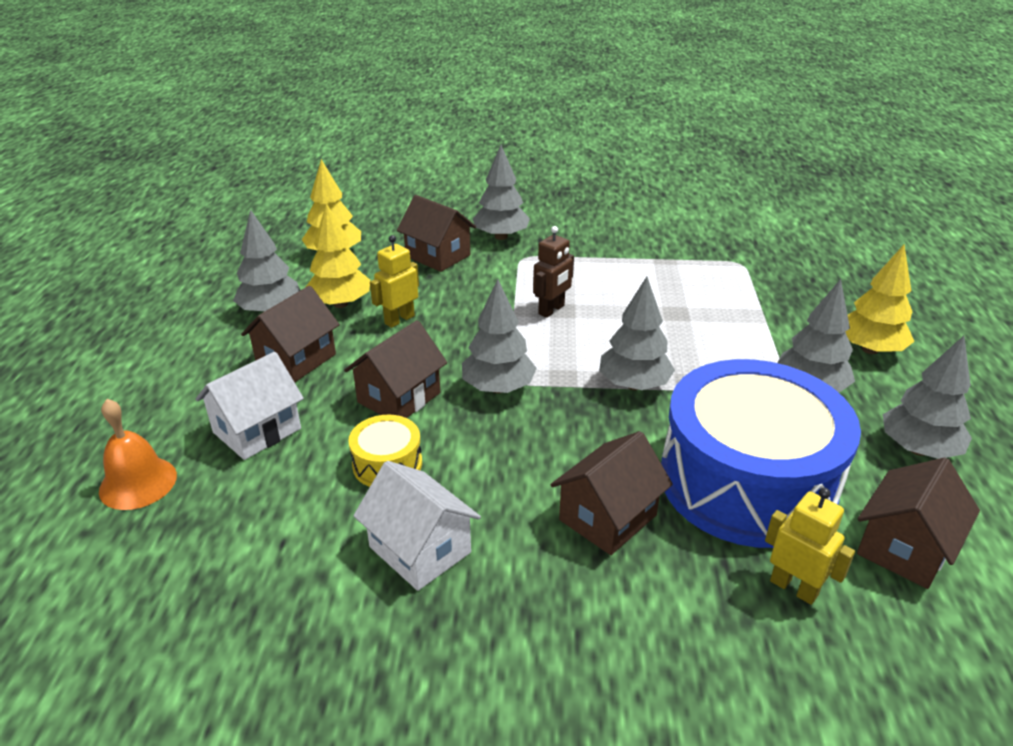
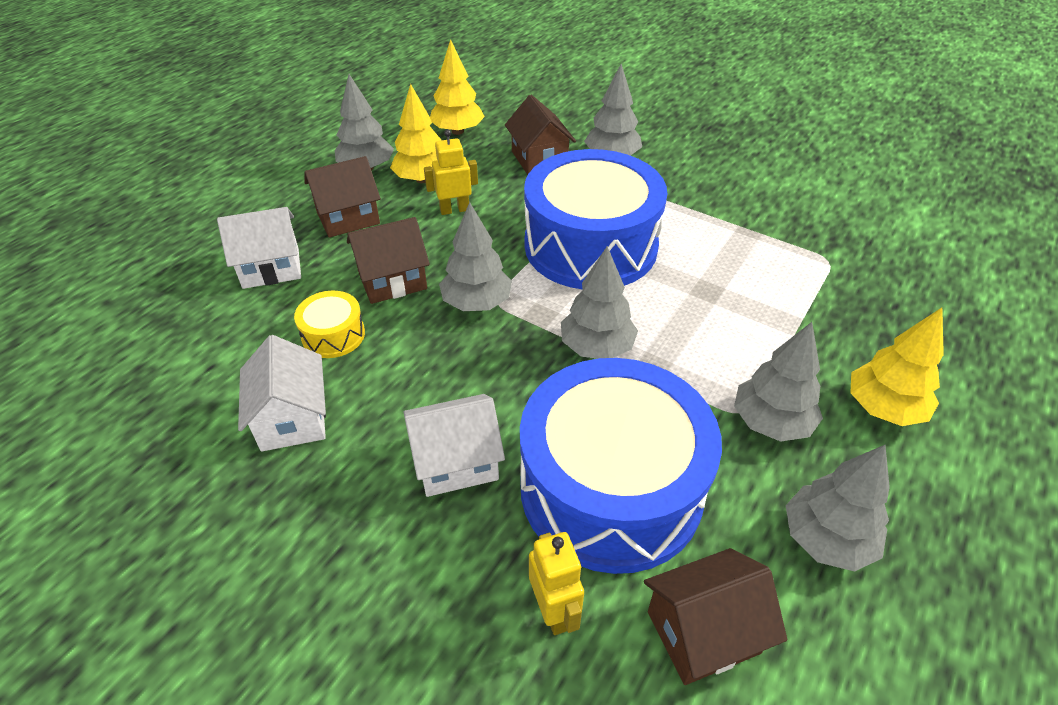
camera: 30 degrees right, 10 degrees up
orange bell [99,399,177,510] -> none
brown robot [533,226,574,318] -> blue drum [524,149,667,290]
brown house [550,431,673,555] -> white house [404,394,505,497]

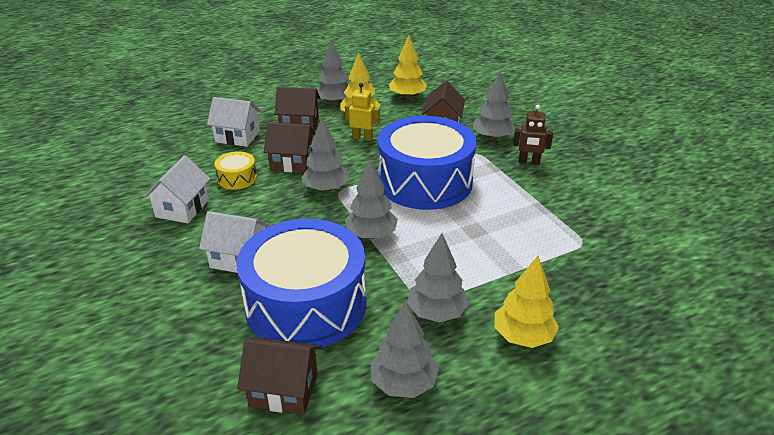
camera: 30 degrees right, 10 degrees down
yellow robot [529,532,584,635] -> none
none -> brown robot [513,105,553,165]

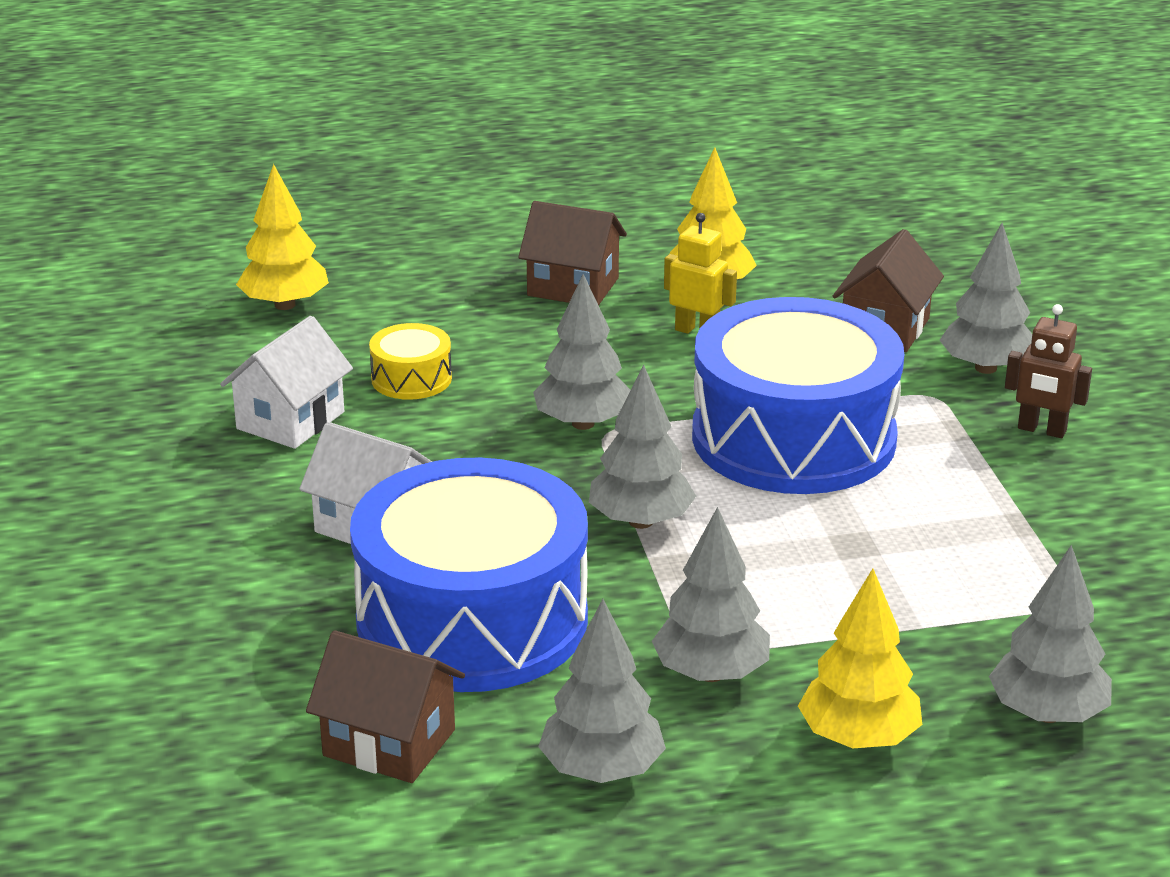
camera: 15 degrees right, 5 degrees down
white house [207,97,261,147] -> none
brown house [264,122,315,173] -> none
grey tree [317,40,349,105] -> grey tree moved to [989,545,1112,723]
yellow tree [389,35,427,99] -> yellow tree moved to [236,164,329,310]

